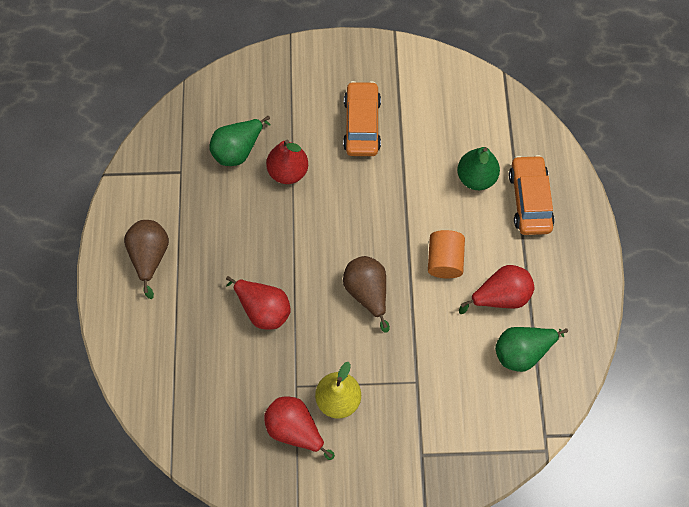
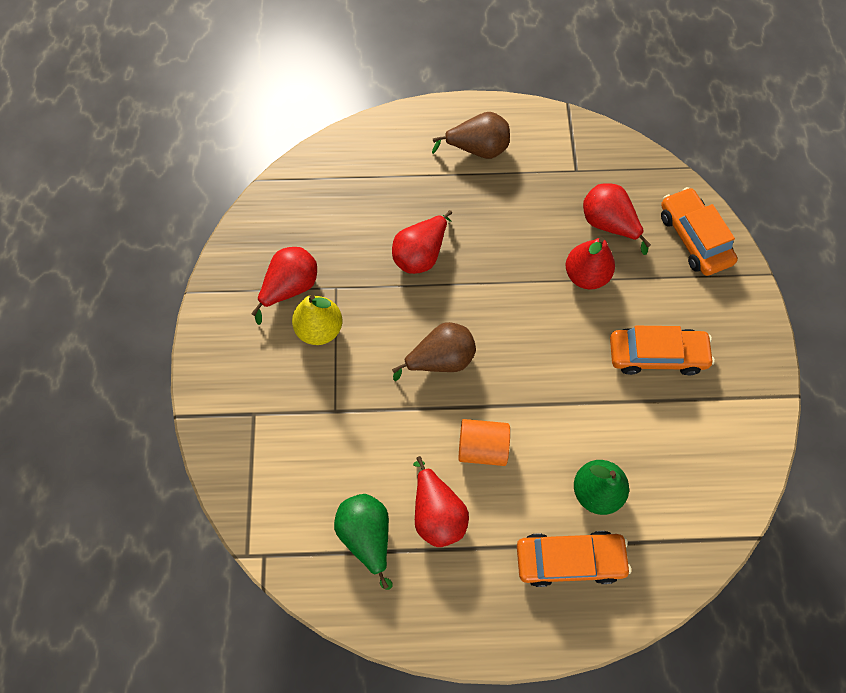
camera: 90 degrees right, 0 degrees up
green pear [209,116,271,166] -> red pear [583,183,651,255]
none -> orange car [661,187,738,276]

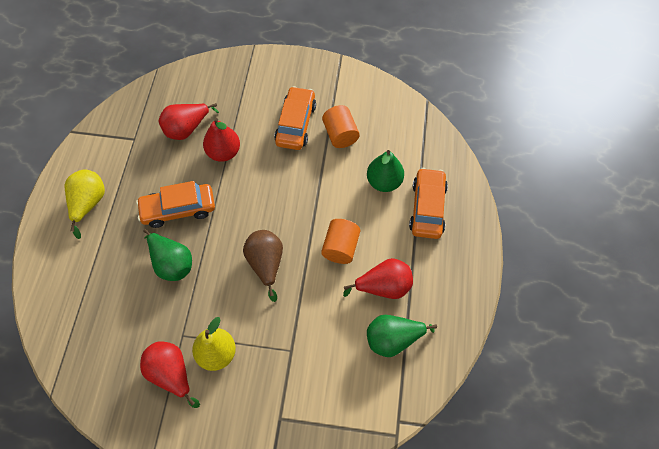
camera: 80 degrees left, 5 degrees down
red pear [392,210,452,274] -> green pear [143,229,192,281]
brown pear [432,112,510,159] -> yellow pear [65,170,105,239]
orange car [661,187,738,276] -> orange car moved to [136,181,215,228]
none -> orange cylinder [322,105,360,148]

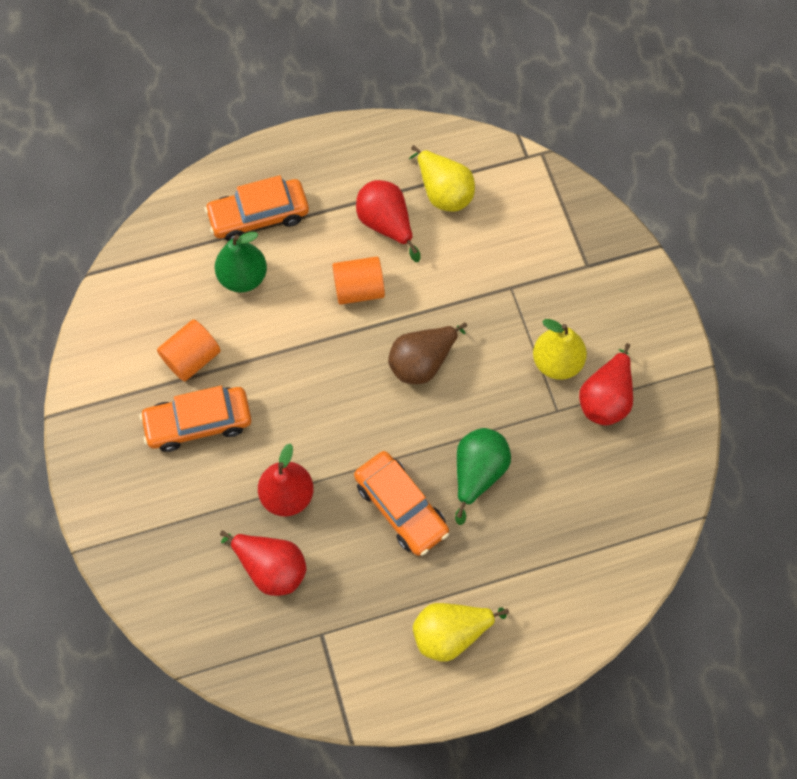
camera: 115 degrees left, 5 degrees up
green pear [367,315,437,357] -> yellow pear [409,145,475,212]

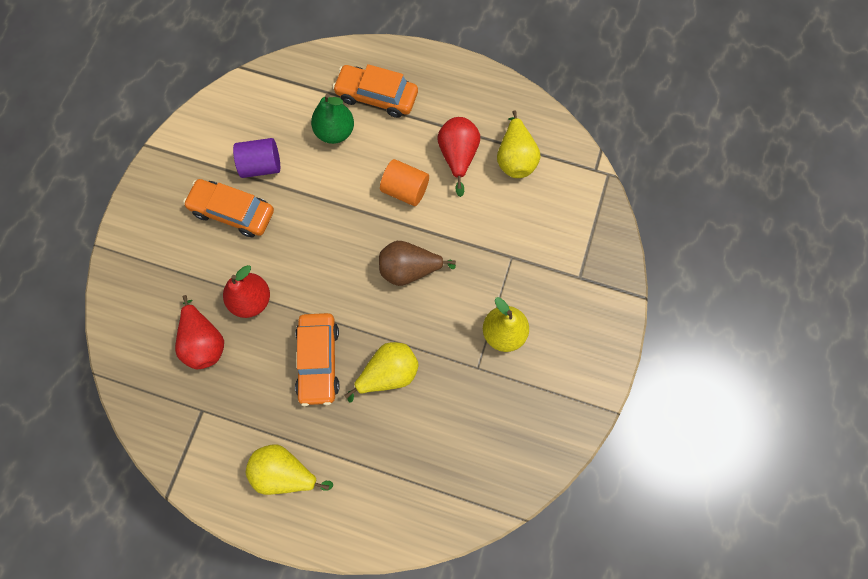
camera: 35 degrees right, 5 degrees up
orange cylinder [157,319,221,381] -> purple cylinder [233,138,280,178]
green pear [455,428,511,525] -> yellow pear [344,342,419,403]
red pear [579,343,633,425] -> none

